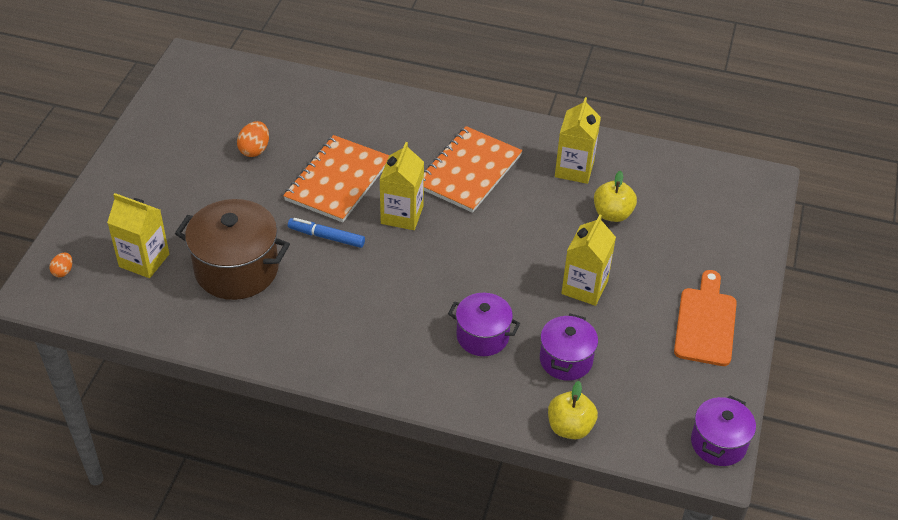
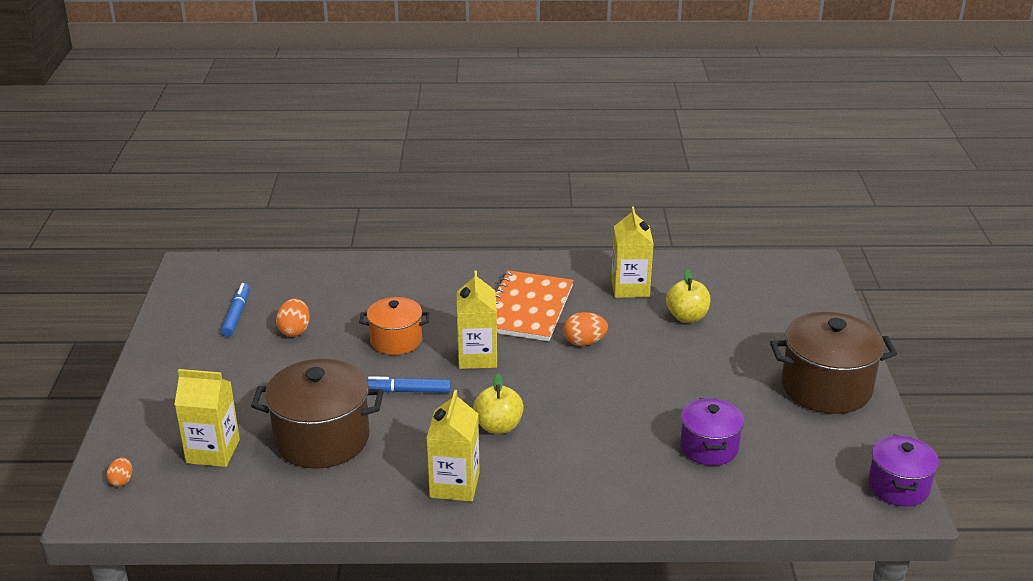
camera: 15 degrees left, 15 degrees down
orange notebook [283,135,389,222] -> orange pot [359,297,430,355]
purple pot [448,293,520,356] -> none
yellow apple [548,381,598,439] -> yellow apple moved to [473,373,524,434]
yellow carton [561,215,616,306] -> yellow carton moved to [426,390,480,502]
orange cutting board [674,270,737,366] -> brown pot [770,312,897,414]
none -> blue marker [221,283,250,337]
none -> orange egg [563,312,608,346]

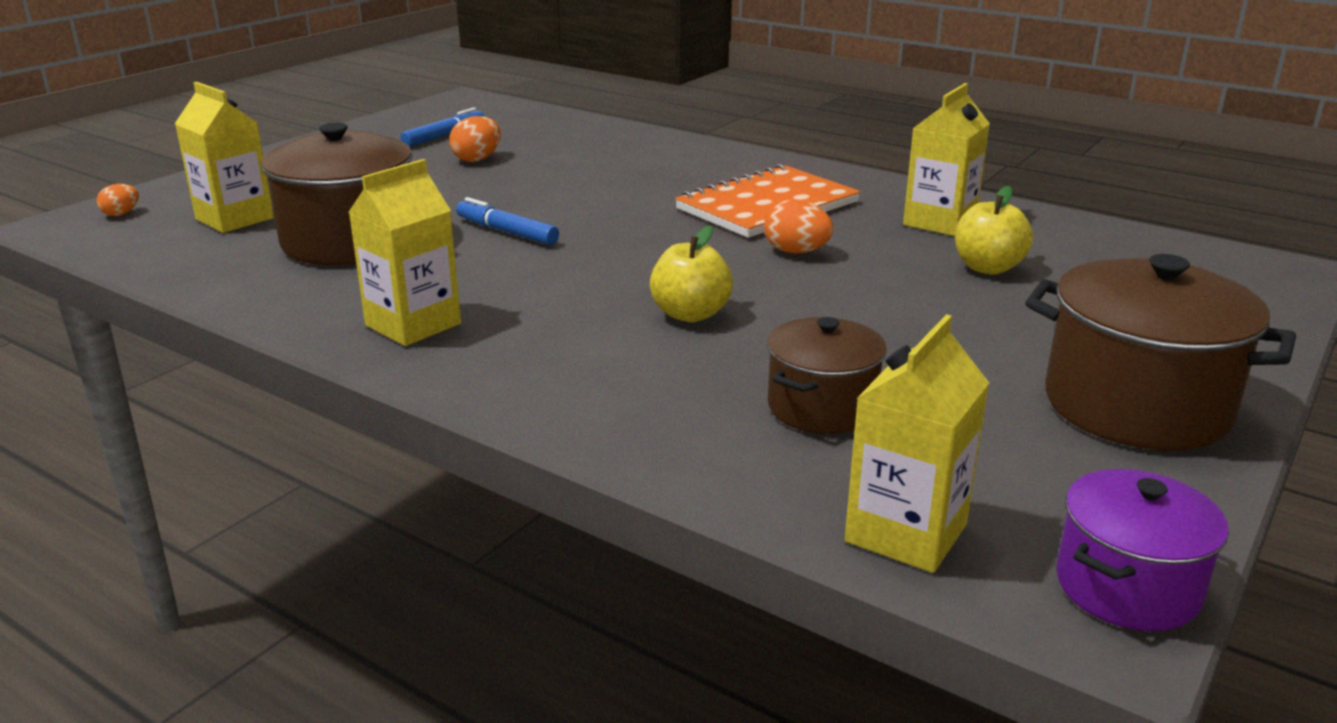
camera: 35 degrees right, 5 degrees down
orange pot [359,297,430,355] -> none
yellow carton [457,271,497,369] -> yellow carton moved to [845,314,989,573]
yellow apple [473,373,524,434] -> yellow apple moved to [650,225,733,322]
purple pot [680,398,744,466] -> brown pot [767,317,887,434]

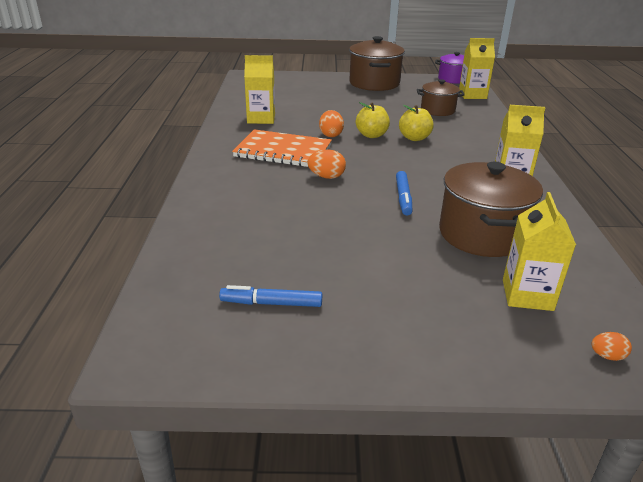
camera: 125 degrees left, 5 degrees up
orange egg [449,116,501,162] -> orange egg moved to [307,150,346,179]
yellow apple [955,186,1033,275] -> yellow apple moved to [356,102,390,138]

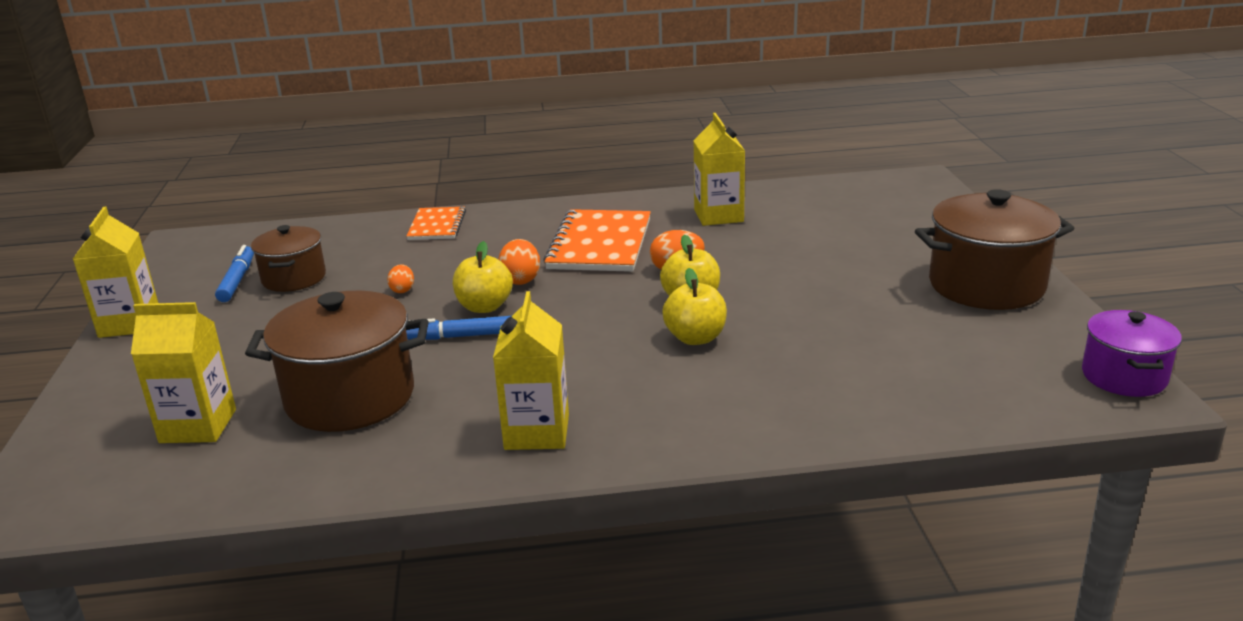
camera: 85 degrees right, 5 degrees down
brown pot [417,79,465,116] -> brown pot moved to [251,225,326,292]
yellow carton [459,38,495,99] -> yellow carton moved to [73,207,158,338]
orange egg [591,332,632,361] -> orange egg moved to [387,265,414,293]
none -> orange notebook [406,207,466,240]
none -> yellow apple [453,241,513,313]

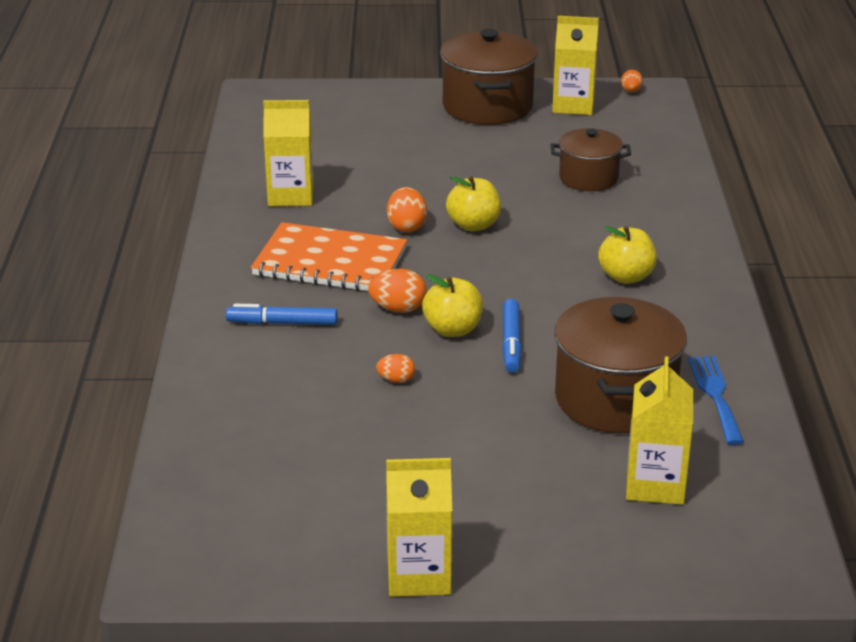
camera: 85 degrees left, 5 degrees up
blue marker [215,245,254,302] -> blue marker moved to [226,304,338,325]
brown pot [251,225,326,292] -> brown pot moved to [550,128,631,191]
orange notebook [406,207,466,240] -> none
yellow carton [493,291,569,450] -> yellow carton moved to [552,16,599,115]
yellow apple [662,268,727,345] -> yellow apple moved to [598,226,657,284]
purple pot [1082,310,1182,397] -> orange egg [621,70,643,92]
none -> blue fork [688,356,744,445]

